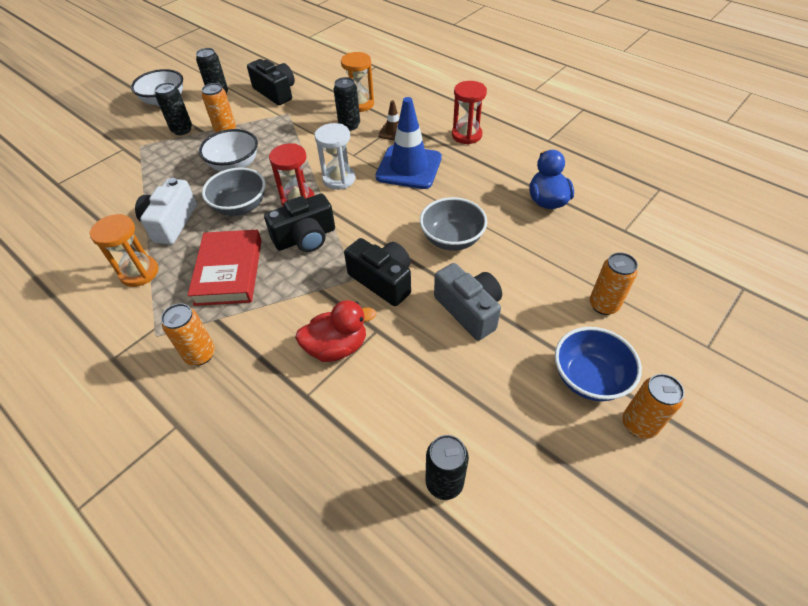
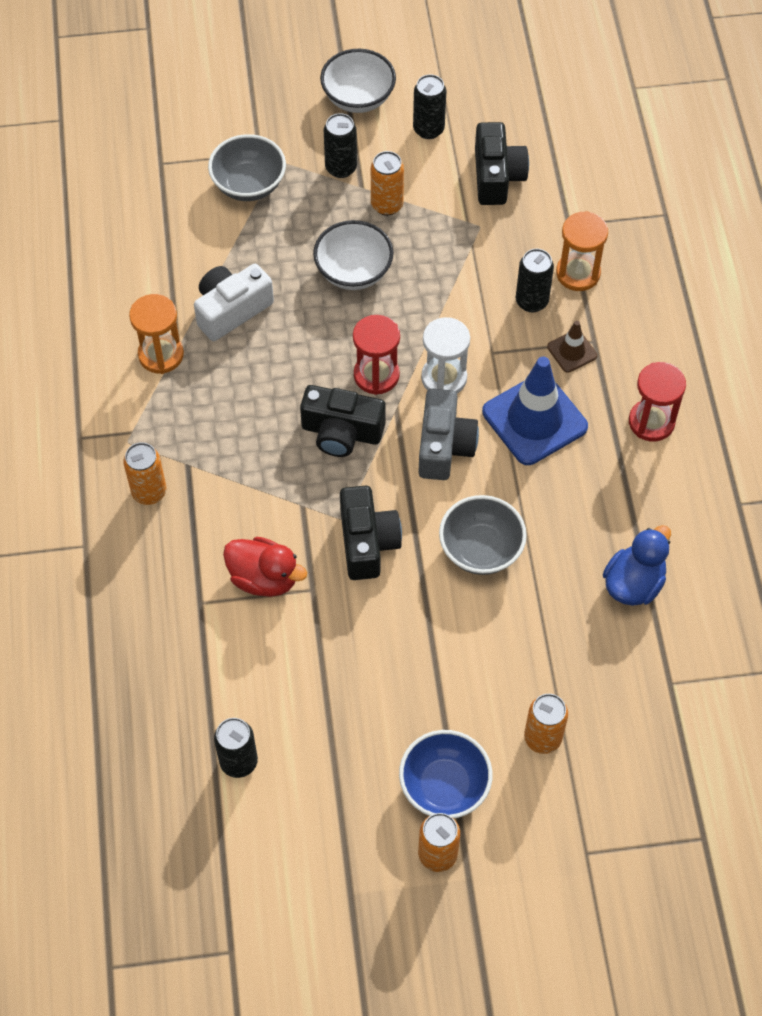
camera: 40 degrees right, 10 degrees up
red book [188,230,262,306] -> none
grey bowl [202,168,266,216] -> grey bowl moved to [208,134,286,201]
grey camera [434,263,502,340] -> grey camera moved to [418,389,479,480]

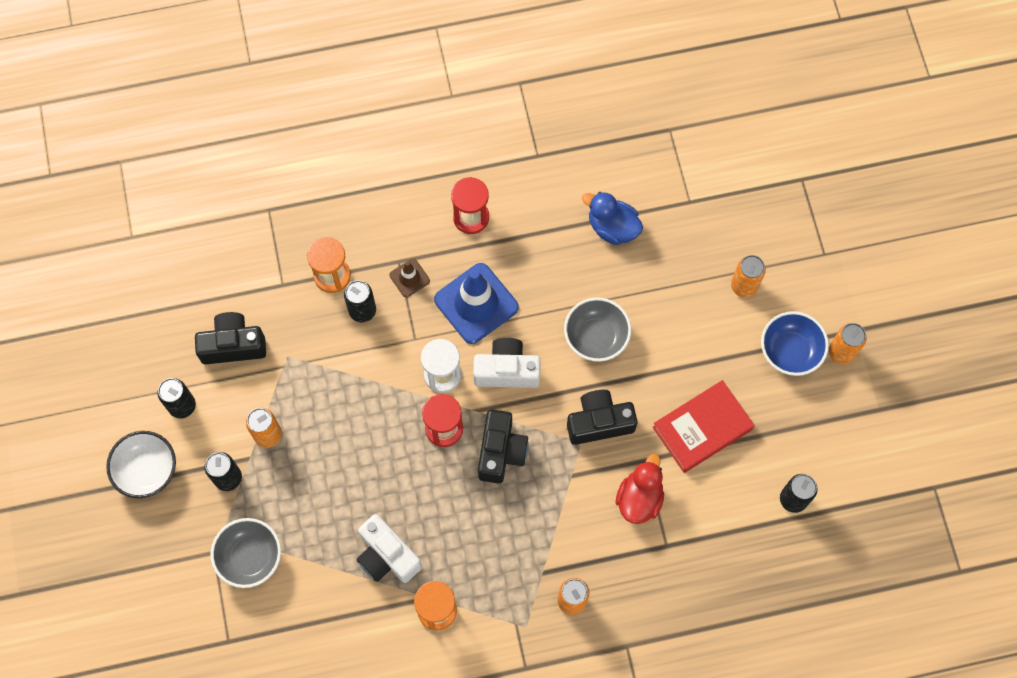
camera: 95 degrees left, 10 degrees up
white bowl [313,220,394,290] -> none
grey camera [418,389,479,480] -> white camera [473,338,541,388]
none -> red book [653,380,755,473]

